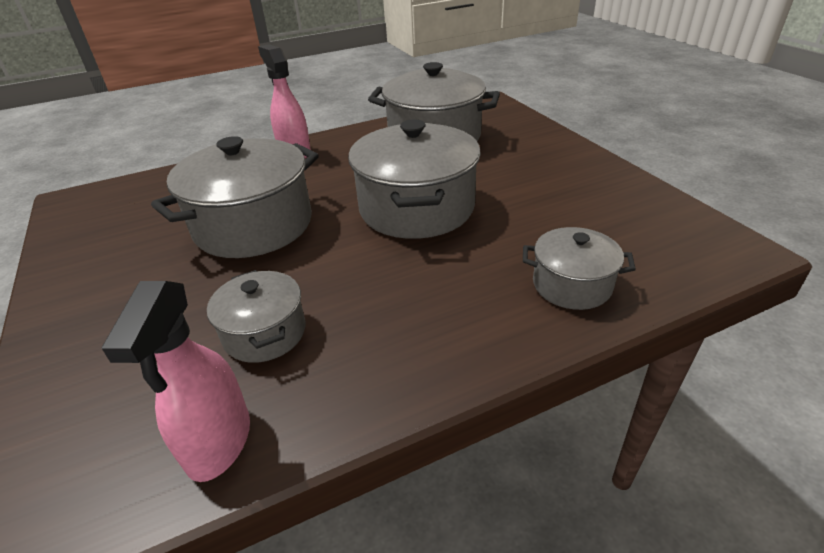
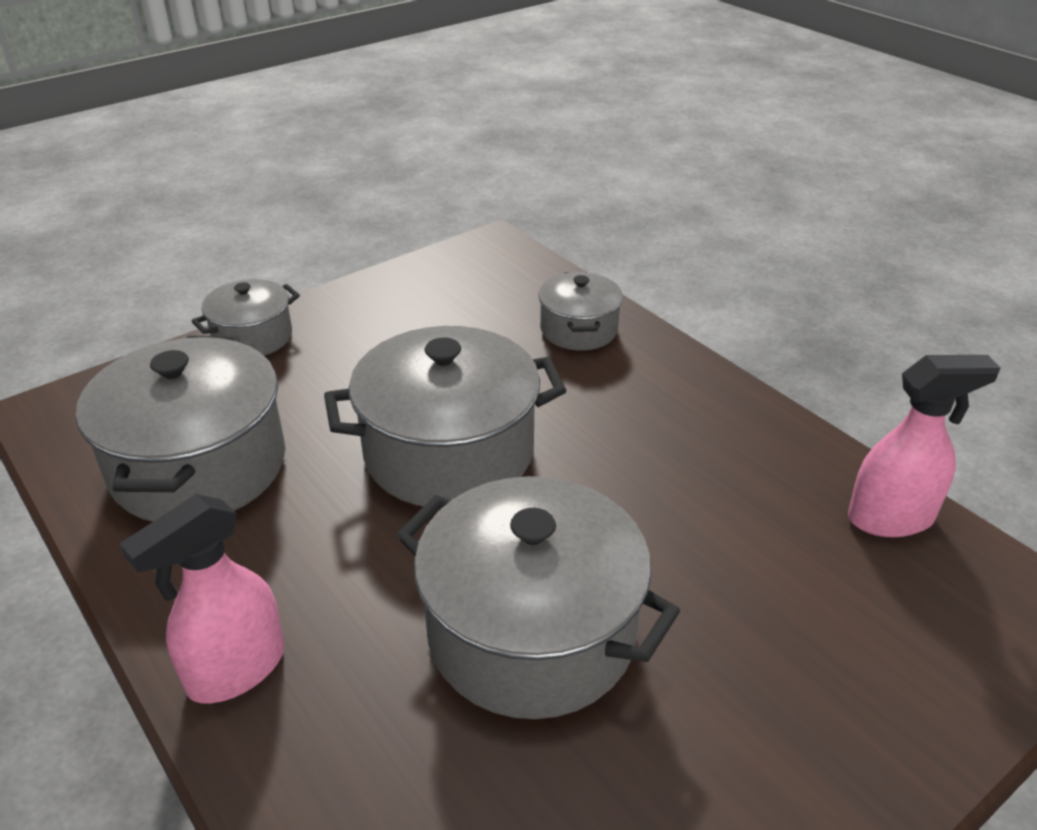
camera: 105 degrees left, 0 degrees up
grey pot [207,270,306,363] -> grey pot moved to [192,279,300,356]

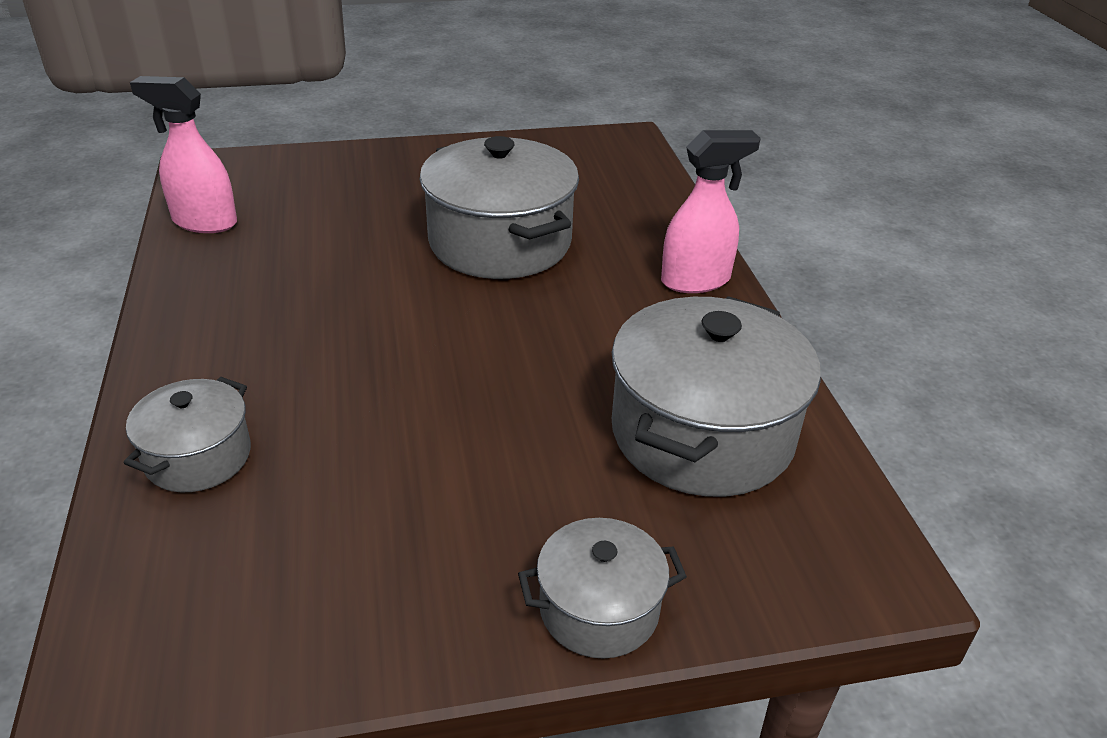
camera: 155 degrees left, 0 degrees up
grey pot [324,326,567,507] -> none

